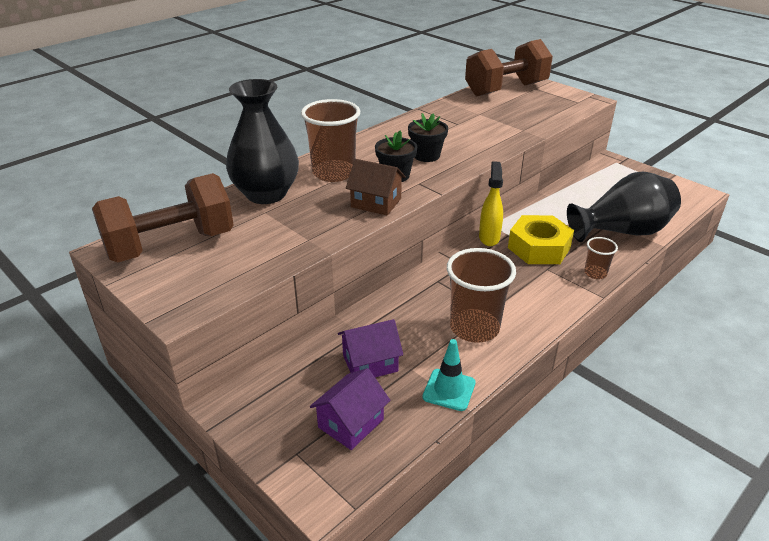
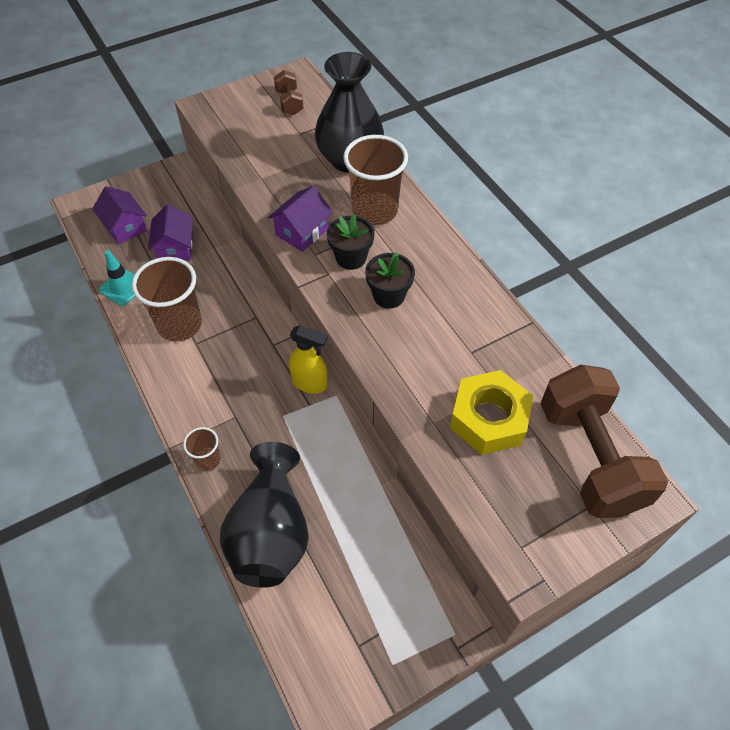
camera: 105 degrees right, 20 degrees up
brown dumbbell [92,173,234,263] -> brown dumbbell [274,70,304,115], size x0.46
brown house [346,159,406,216] -> purple house [268,186,333,252]
yellow nut [508,215,574,264] -> yellow nut moved to [450,370,533,455]

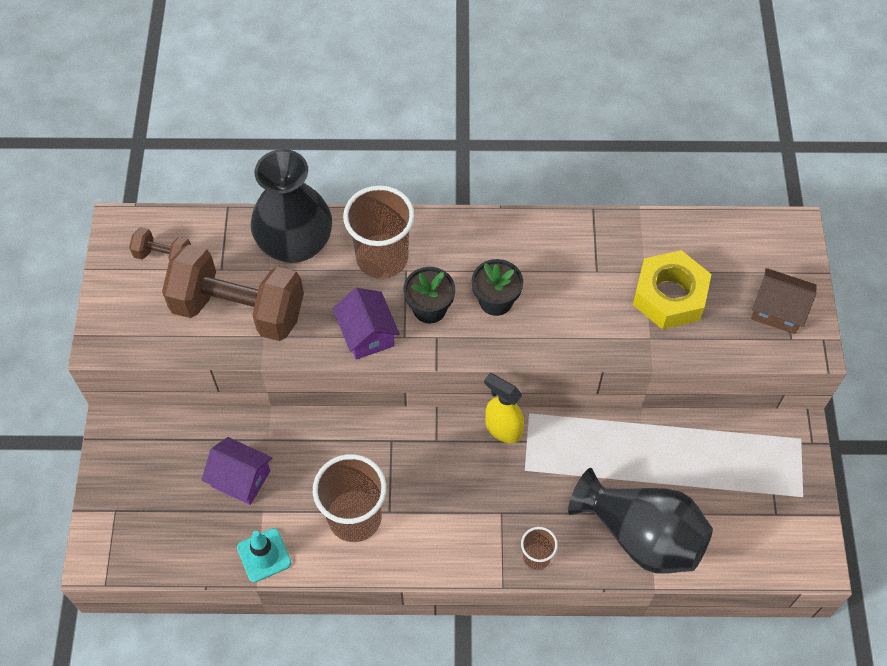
camera: 60 degrees left, 5 degrees up
purple house [92,186,147,244] -> none
yellow spray bottle [289,325,328,394] -> yellow spray bottle turned 105 degrees counterclockwise [484,373,524,443]
brown dumbbell [540,365,668,518] -> brown dumbbell moved to [162,244,304,341]
none -> brown house [751,268,817,334]

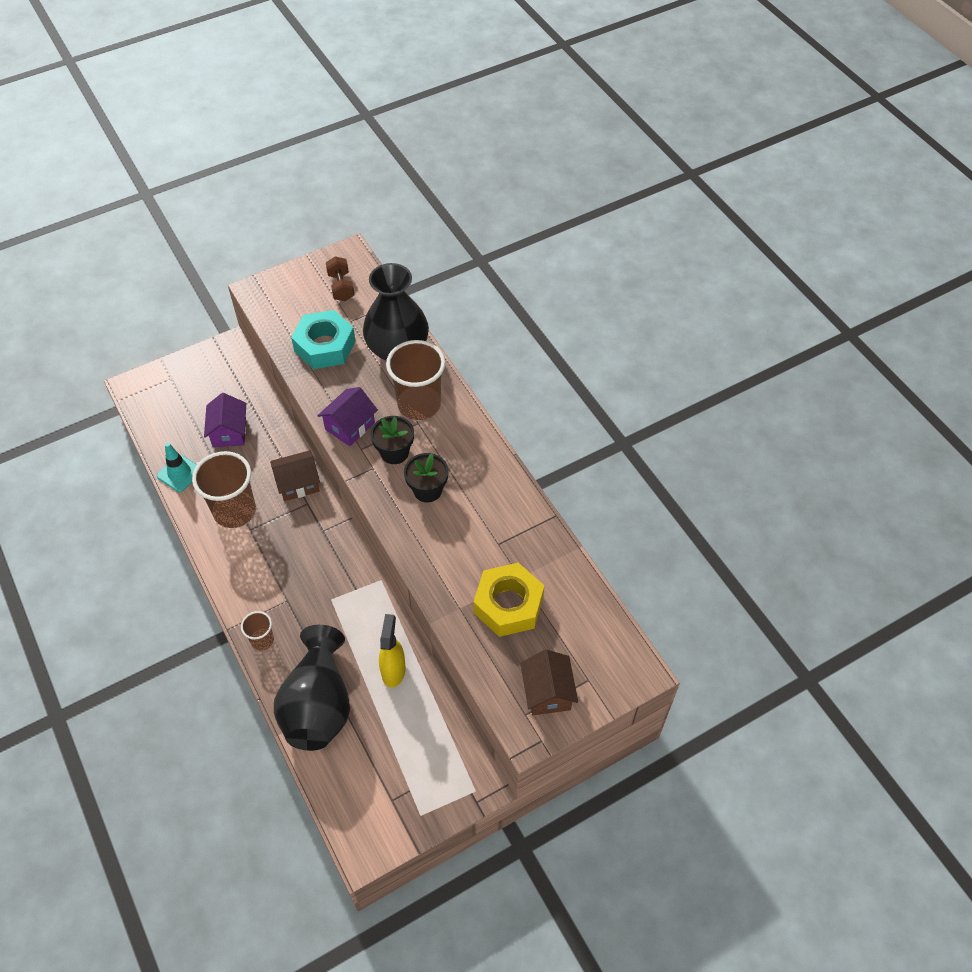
camera: 60 degrees right, 5 degrees down
brown dumbbell [162,244,304,341] -> turquoise nut [291,310,355,369]
yellow spray bottle [484,373,524,443] -> yellow spray bottle moved to [379,614,406,688]
none -> brown house [270,450,320,501]

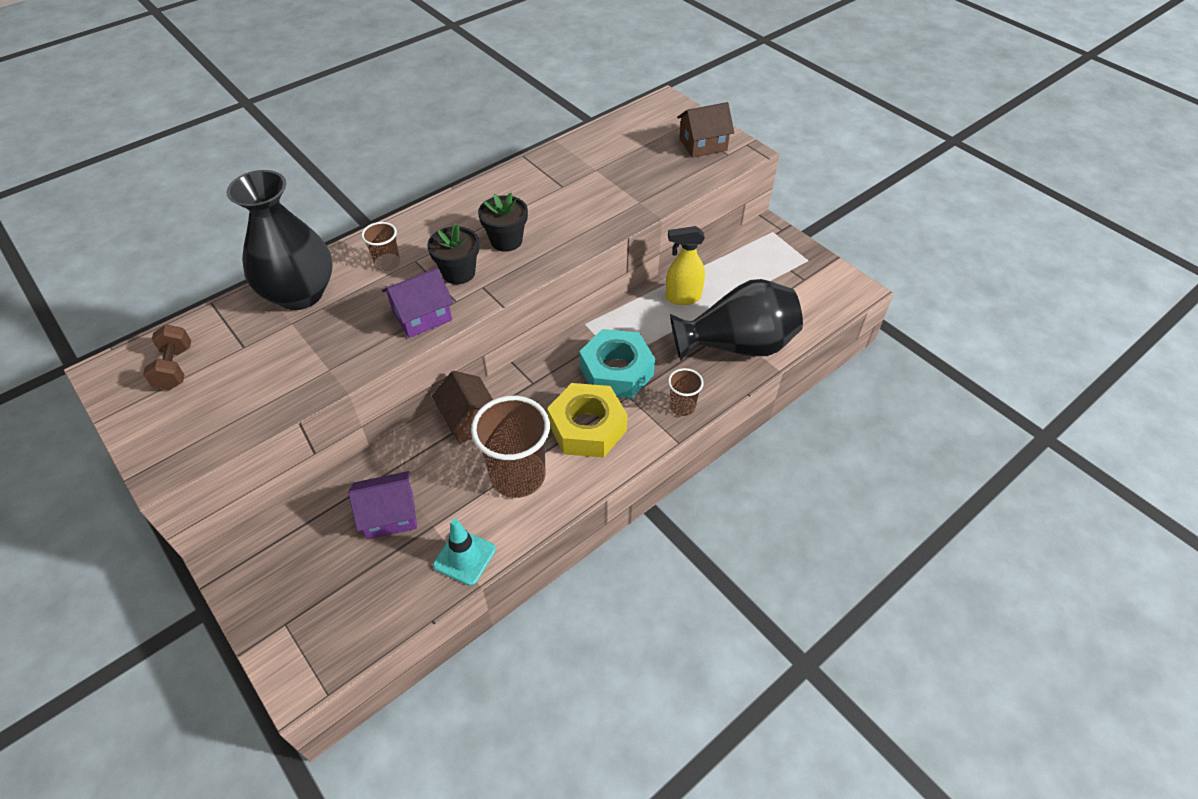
camera: 100 degrees left, 5 degrees down
turquoise nut [291,310,355,369] -> turquoise nut moved to [579,329,655,399]
purple house [317,387,378,446] -> purple house turned 60 degrees counterclockwise [382,268,453,338]
brown dumbbell [326,256,354,301] -> brown dumbbell turned 75 degrees counterclockwise [143,325,191,390]
brown cup [386,340,445,420] -> brown cup [361,222,400,271], size x0.50
yellow nut [473,563,544,637] -> yellow nut moved to [547,383,628,458]

